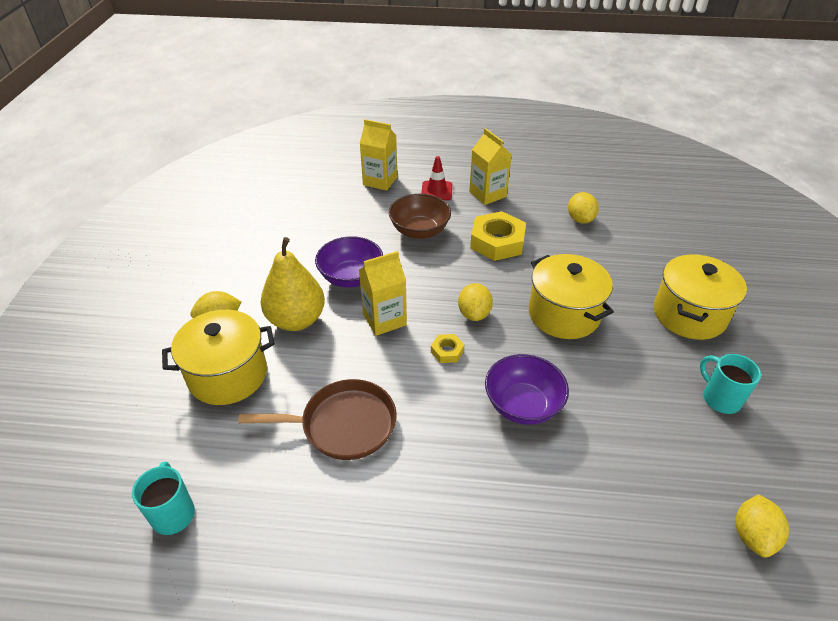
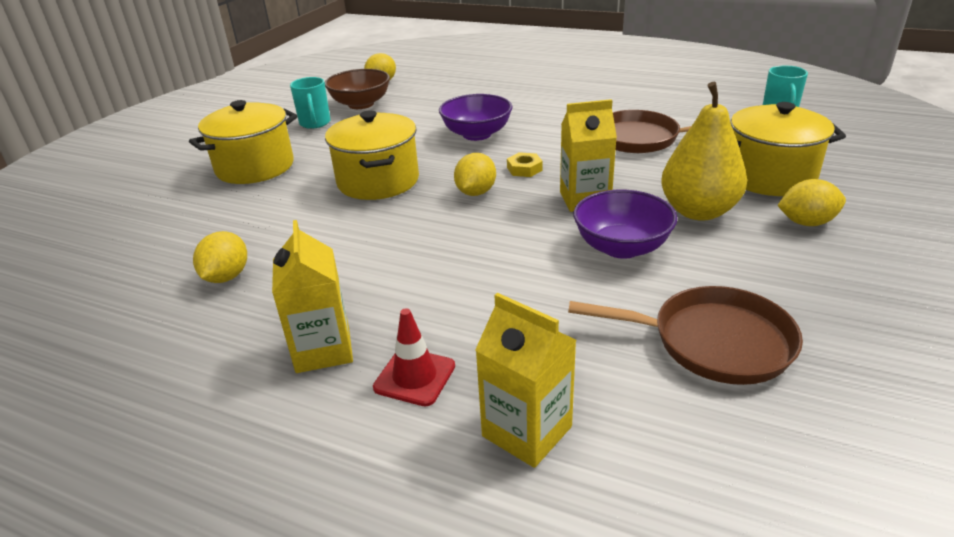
camera: 160 degrees left, 10 degrees down
brown bowl [389,194,451,239] -> brown bowl moved to [325,69,390,109]
yellow nut [470,211,526,261] -> none
none -> brown pan [568,286,803,385]

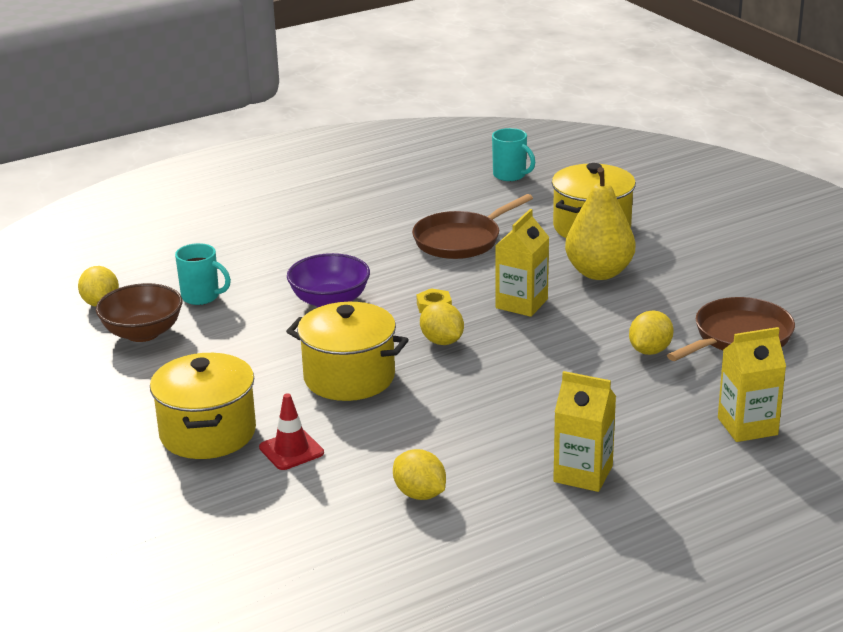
camera: 55 degrees left, 5 degrees down
turquoise mug [290,77,330,129] -> turquoise mug moved to [175,243,231,305]
red traffic cone [373,308,455,407] -> red traffic cone moved to [259,393,324,470]
purple bowl [574,189,678,259] -> none
yellow lemon [777,179,846,226] -> yellow lemon moved to [629,310,674,355]

